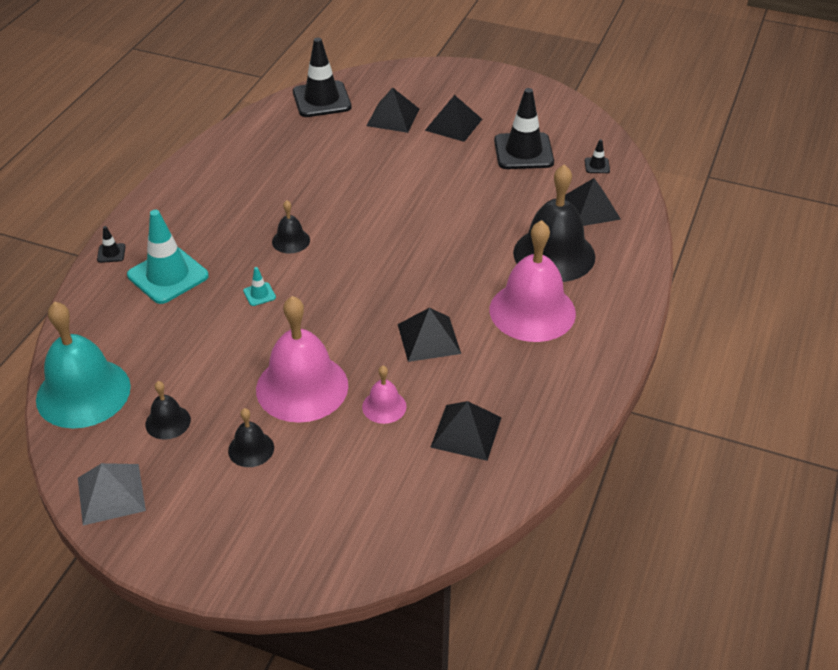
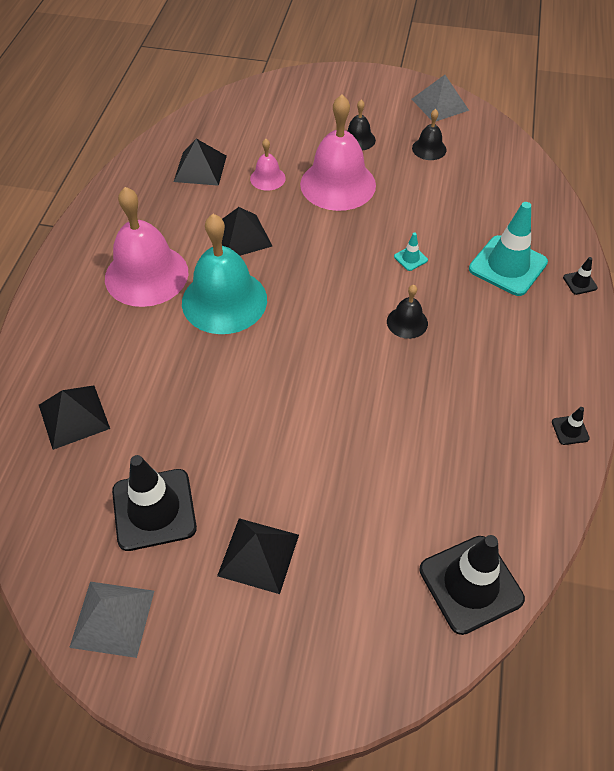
camera: 170 degrees right, 10 degrees up
turquoise bell [36,302,131,429] -> turquoise bell moved to [182,214,267,334]
black pyramid [366,88,420,133] -> none
black bell [513,164,595,282] -> none
black traffic cone [585,139,610,173] -> black traffic cone moved to [552,407,590,445]
none -> grey pyramid [69,582,154,658]

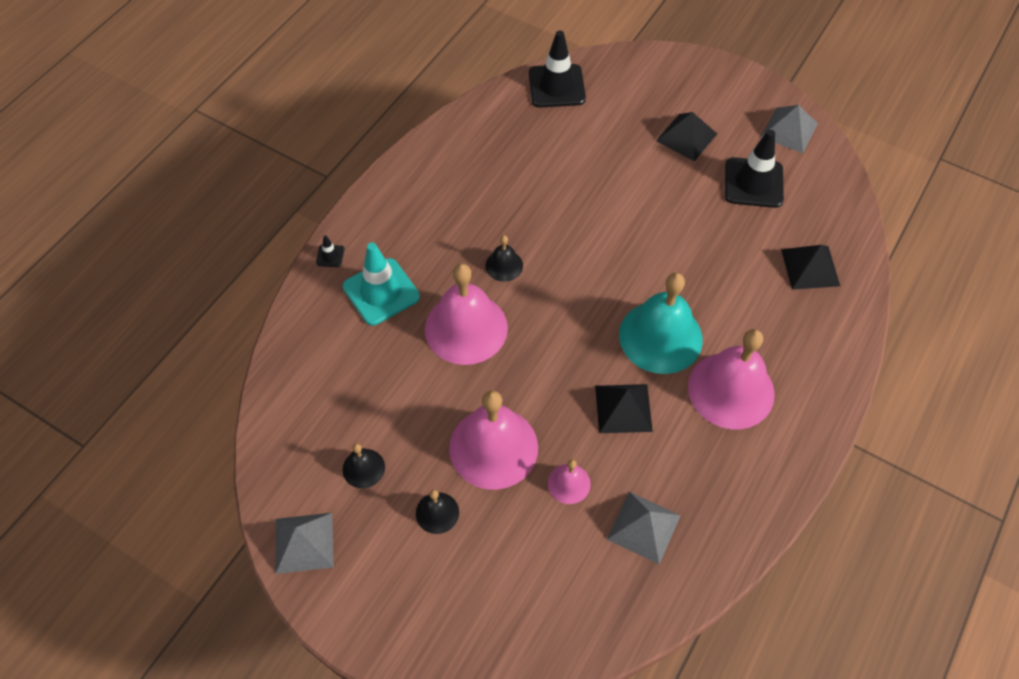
camera: 160 degrees left, 5 degrees up
black pyramid [174,139,227,186] -> grey pyramid [607,492,681,564]
turquoise traffic cone [394,233,428,271] -> pink bell [425,264,508,365]
black traffic cone [552,407,590,445] -> none

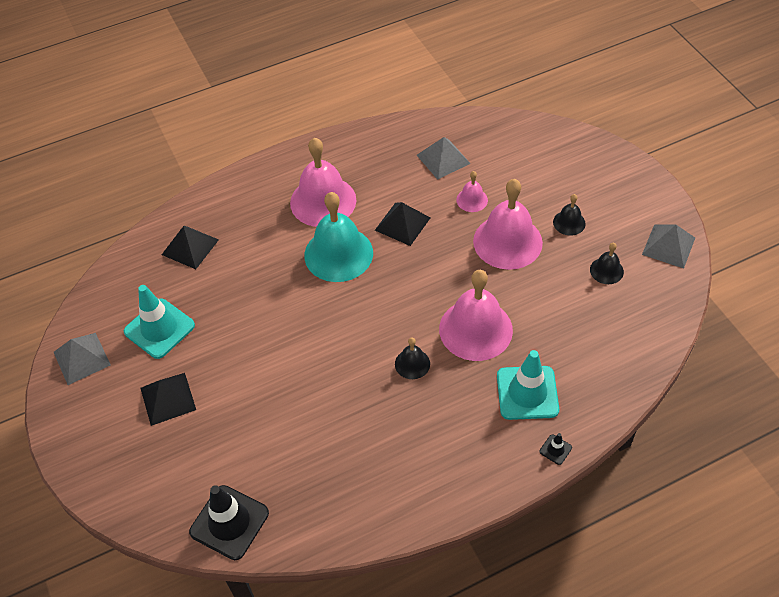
camera: 145 degrees left, 5 degrees down
black traffic cone [725,130,784,208] -> turquoise traffic cone [124,285,195,359]

